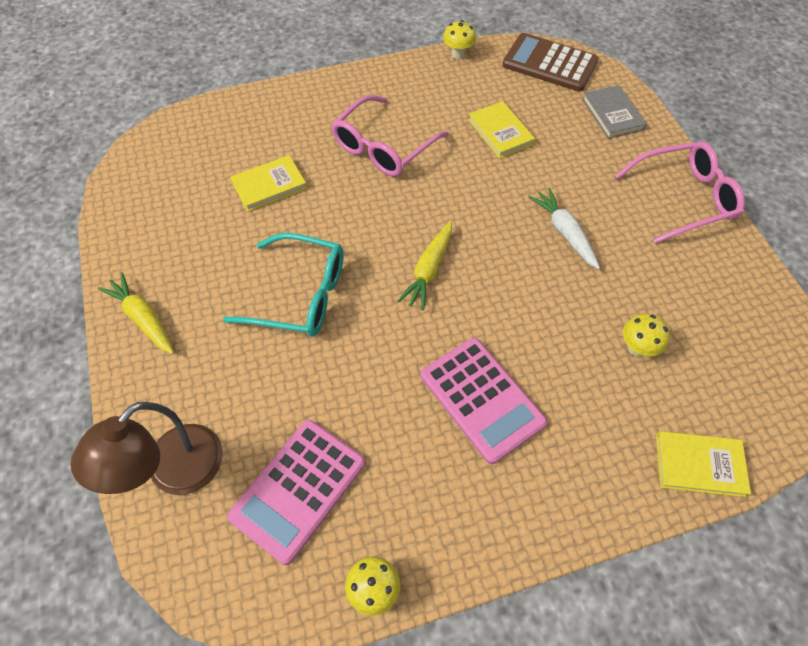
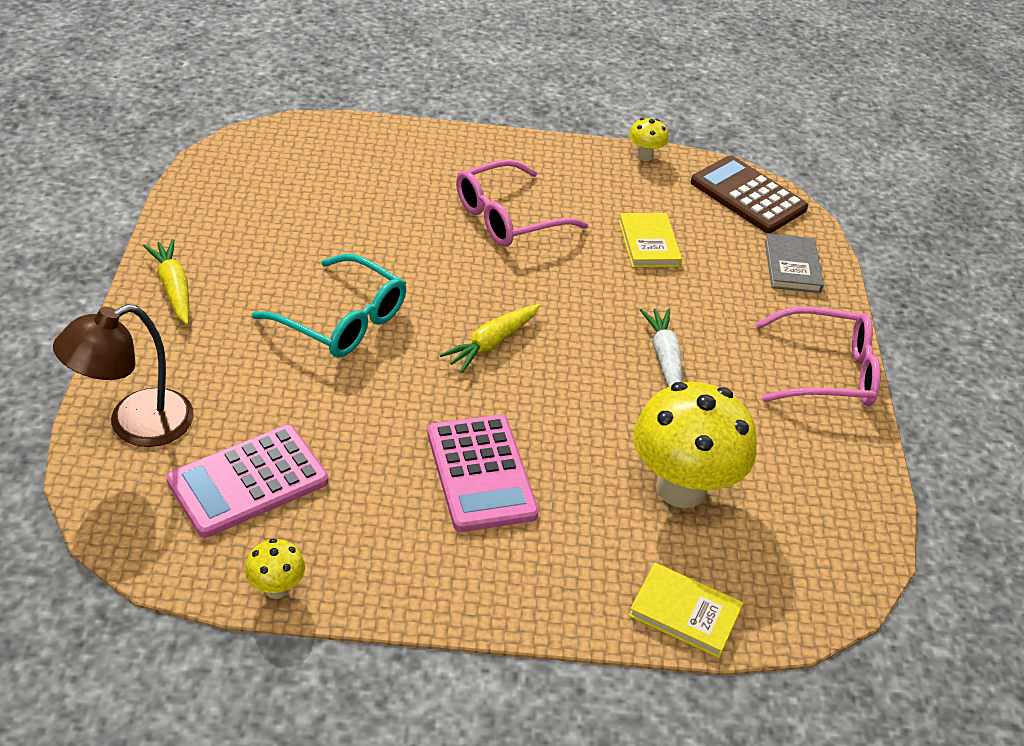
camera: 15 degrees right, 15 degrees down
yellow book [230,155,307,212] -> none
yellow mushroom [623,314,670,357] -> yellow mushroom [633,382,757,508], size x2.29

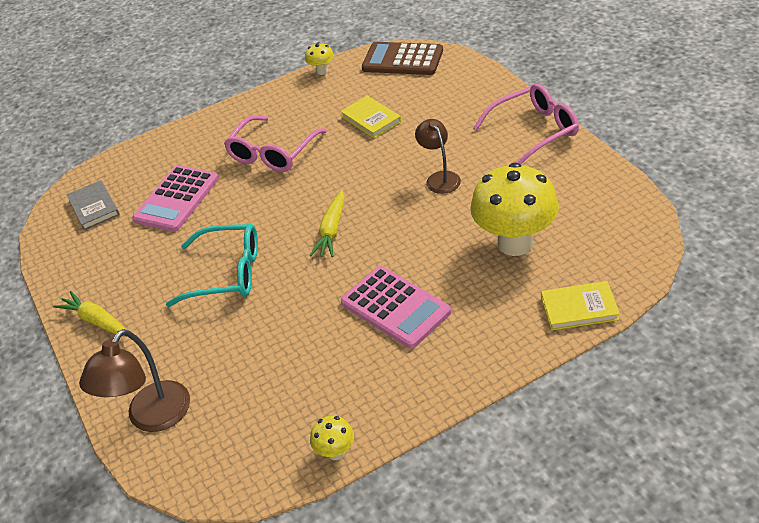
camera: 20 degrees left, 0 degrees up
pink calculator [166,425,328,538] -> pink calculator moved to [132,165,219,232]
white carrot [640,308,682,387] -> brown lamp [415,119,461,194]
grey book [765,233,824,293] -> grey book moved to [66,180,120,230]

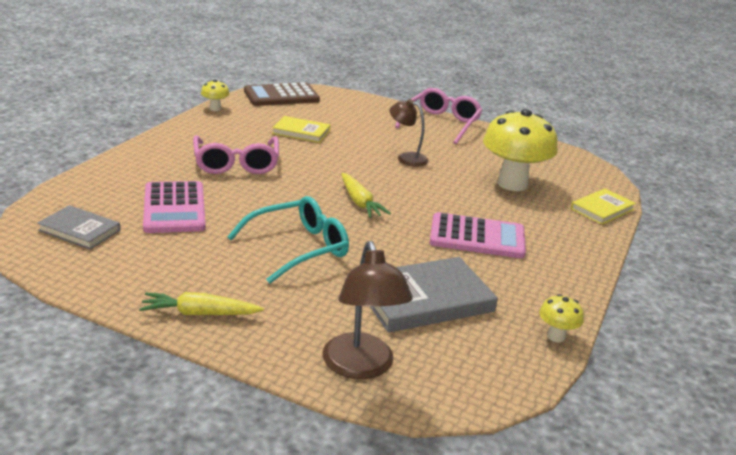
camera: 45 degrees left, 15 degrees down
none -> grey book [370,257,498,333]

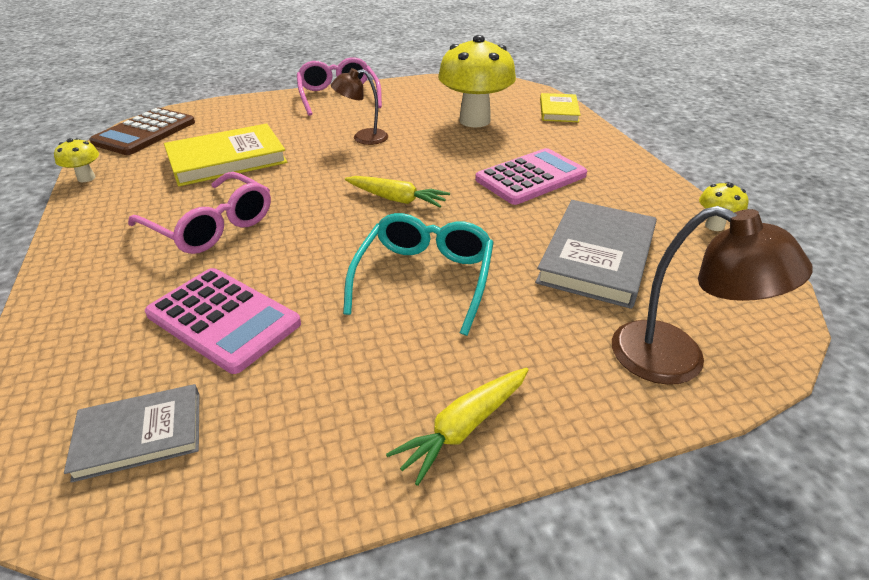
camera: 40 degrees left, 10 degrees up
yellow book [272,116,330,143] -> yellow book [164,123,288,186], size x1.67

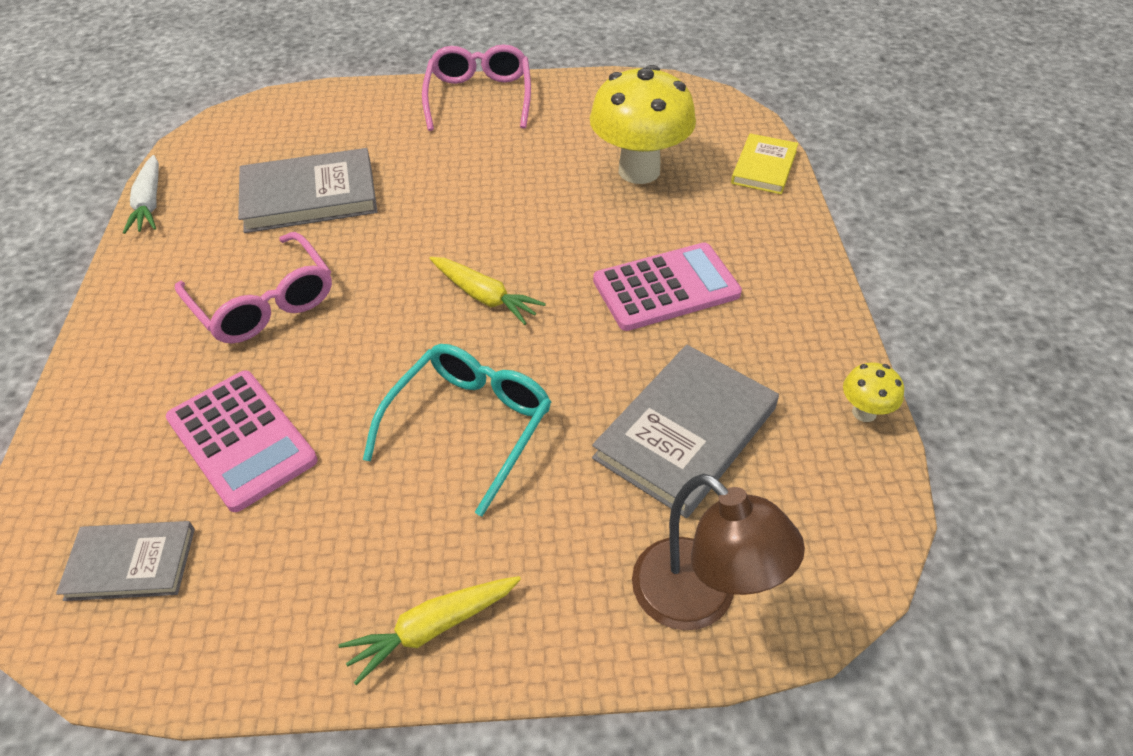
camera: 15 degrees right, 10 degrees up
yellow mushroom [54,138,99,182] -> white carrot [123,155,159,234]
brown calculator [89,108,195,155] -> none
yellow book [164,123,288,186] -> grey book [238,148,378,233]
brown lamp [331,68,388,145] -> none

